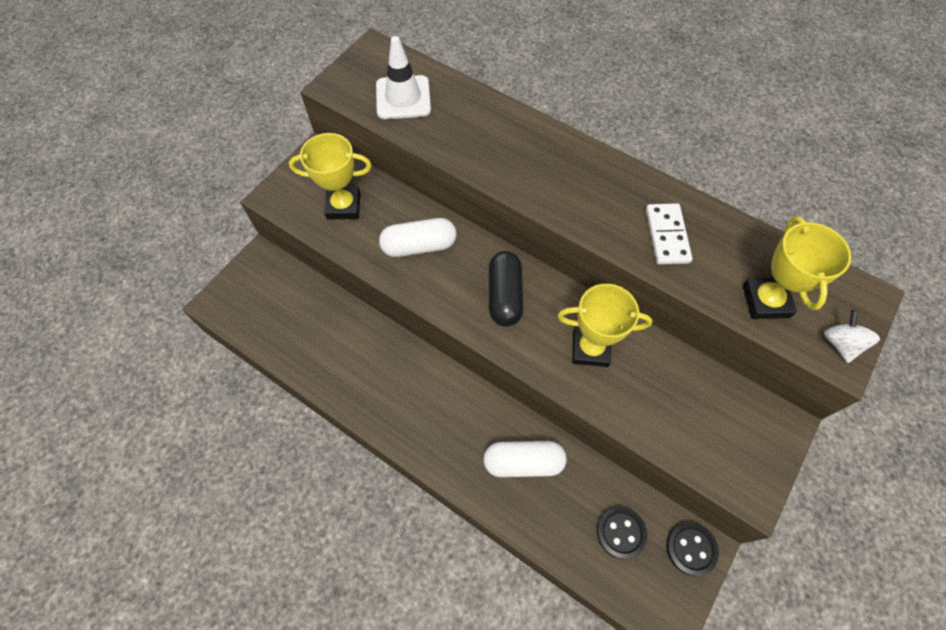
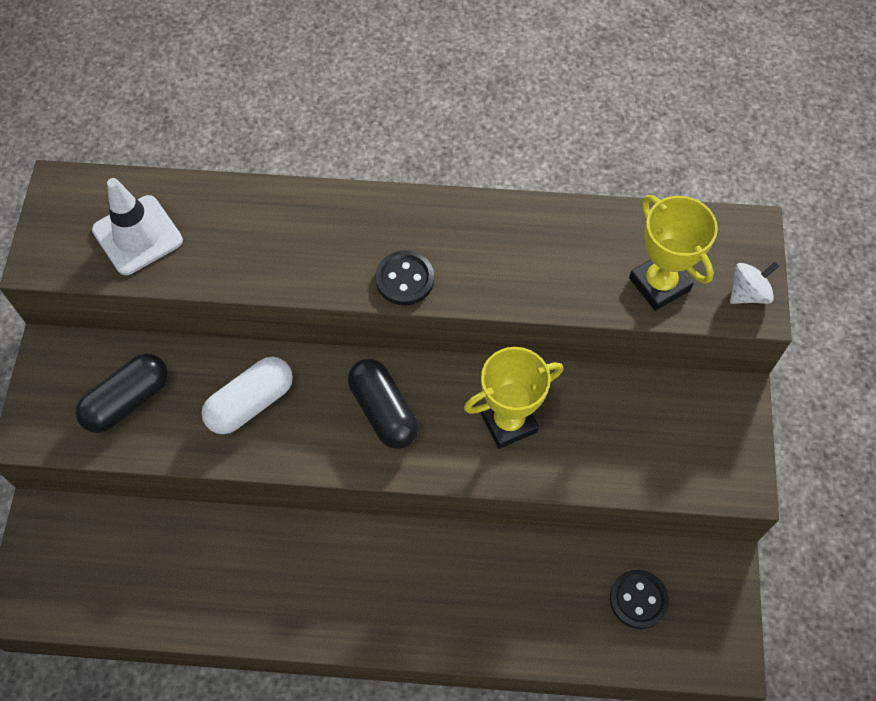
camera: 30 degrees left, 0 degrees up
yellow trophy [289,133,372,220] -> black capsule [75,353,168,433]
white capsule [483,441,567,477] -> none
white domino [646,203,692,265] -> none
black button [667,522,719,576] -> black button moved to [375,250,434,305]
white spinning top [824,310,880,363] -> white spinning top turned 90 degrees clockwise [730,262,779,304]

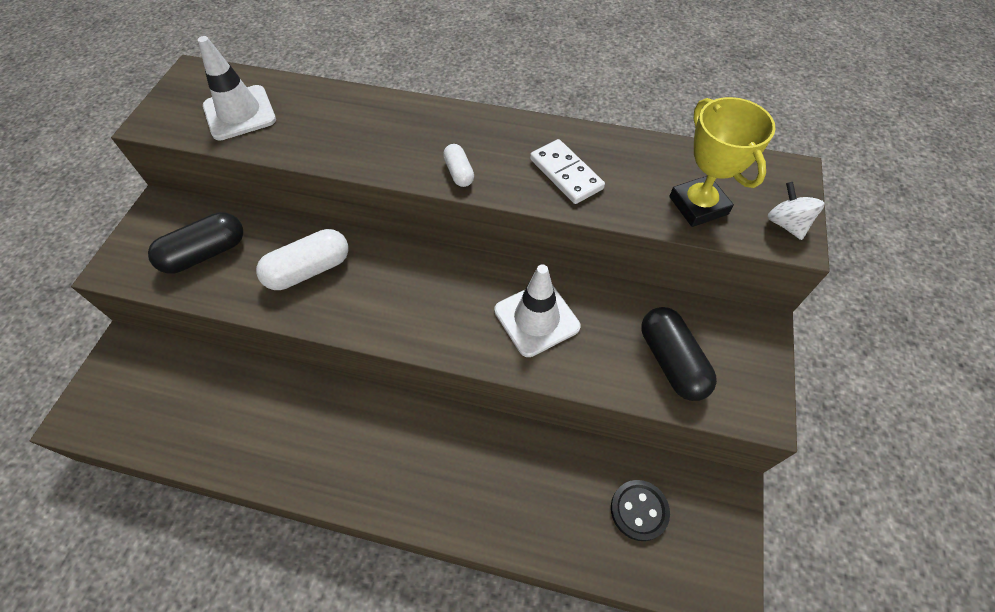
camera: 10 degrees right, 5 degrees down
black capsule [348,359,419,449] -> black capsule moved to [641,307,717,401]
black button [375,250,434,305] -> white capsule [443,144,474,187]
yellow trophy [464,347,563,449] -> white traffic cone [494,264,580,357]
white spinning top [730,262,779,304] -> white spinning top turned 90 degrees counterclockwise [767,182,825,240]
none -> white domino [530,139,605,204]

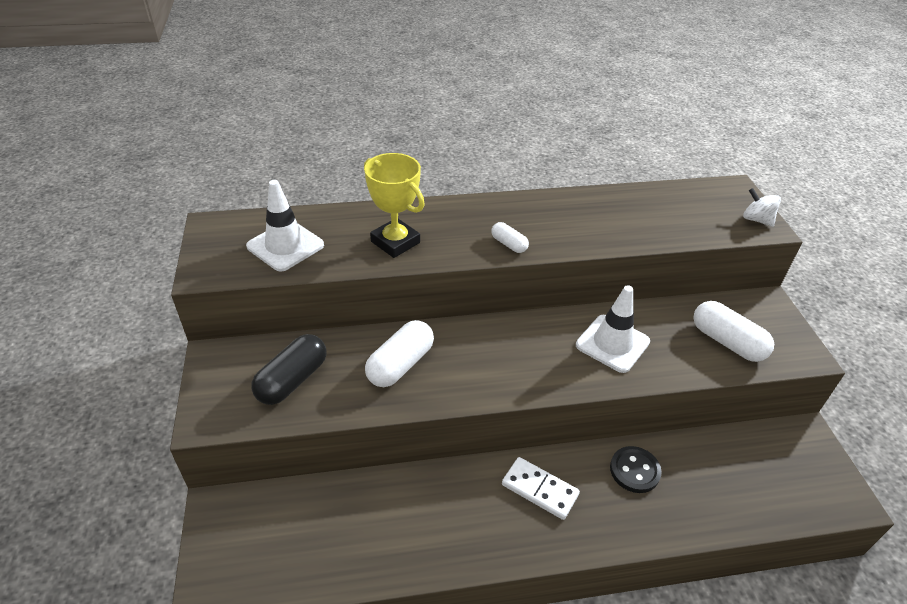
camera: 25 degrees left, 15 degrees down
white domino [530,139,605,204] -> white domino moved to [502,457,580,520]
black button [611,480,670,541] -> black button moved to [610,446,662,493]
black capsule [641,307,717,401] -> white capsule [693,301,774,362]
yellow trophy [669,97,776,227] -> yellow trophy moved to [364,153,425,258]

